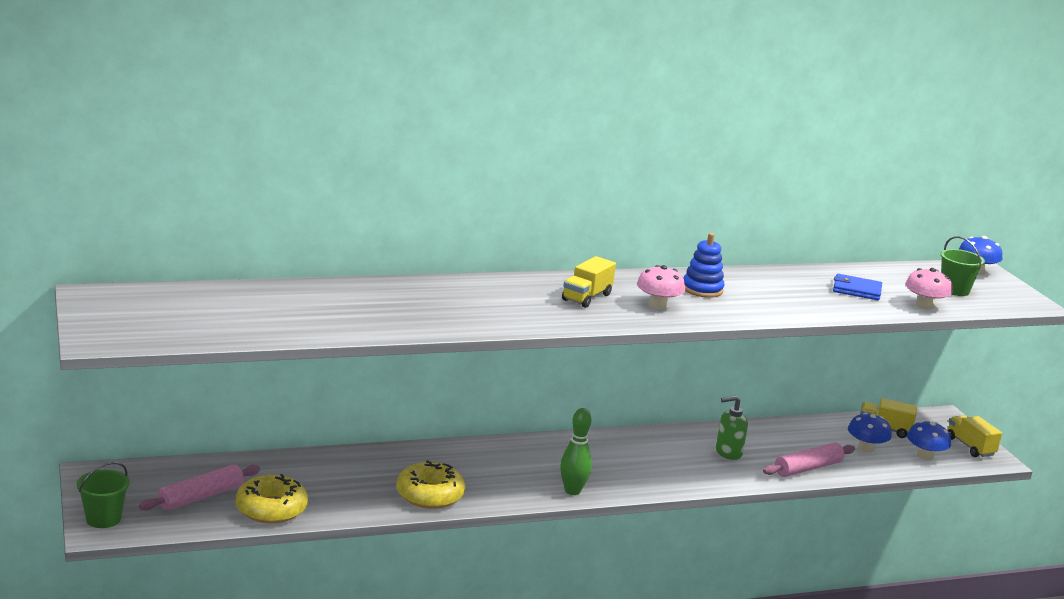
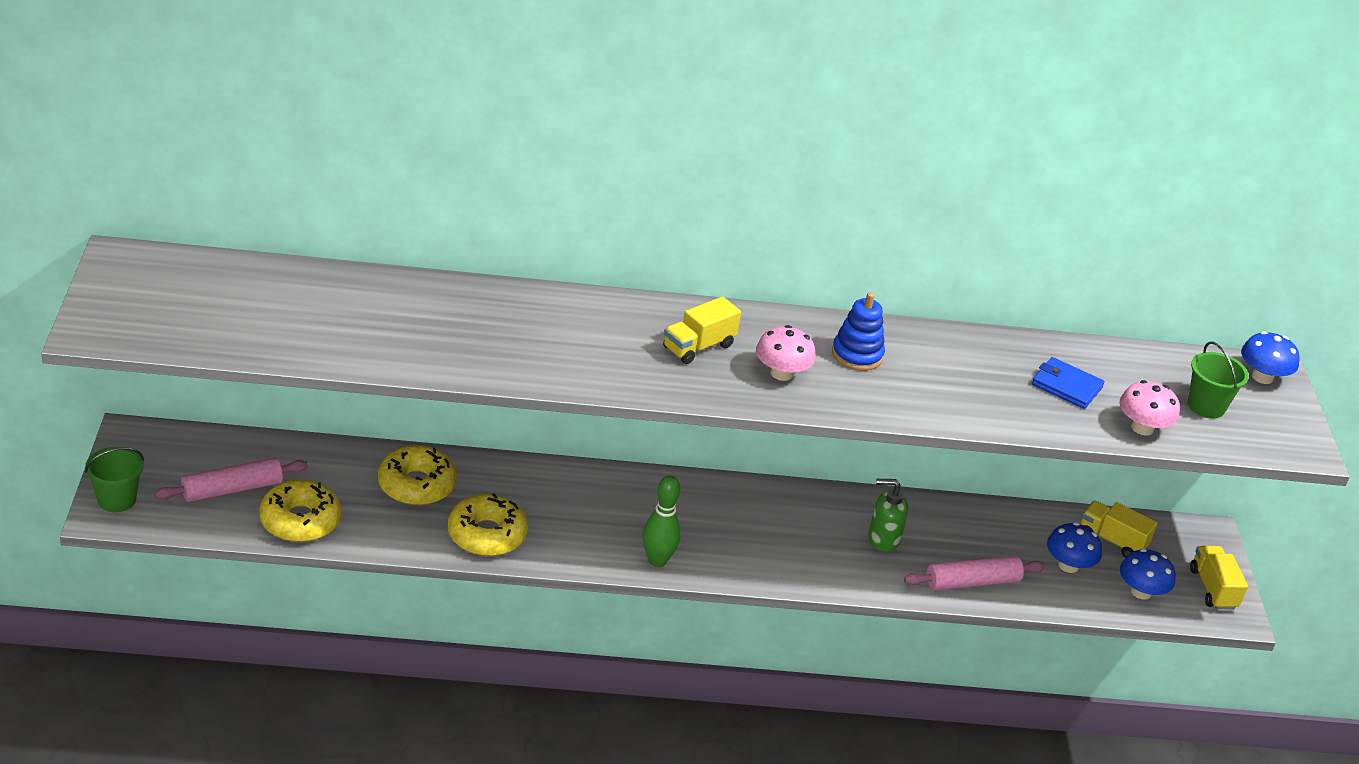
camera: 15 degrees right, 15 degrees up
none -> yellow donut [378,445,457,505]

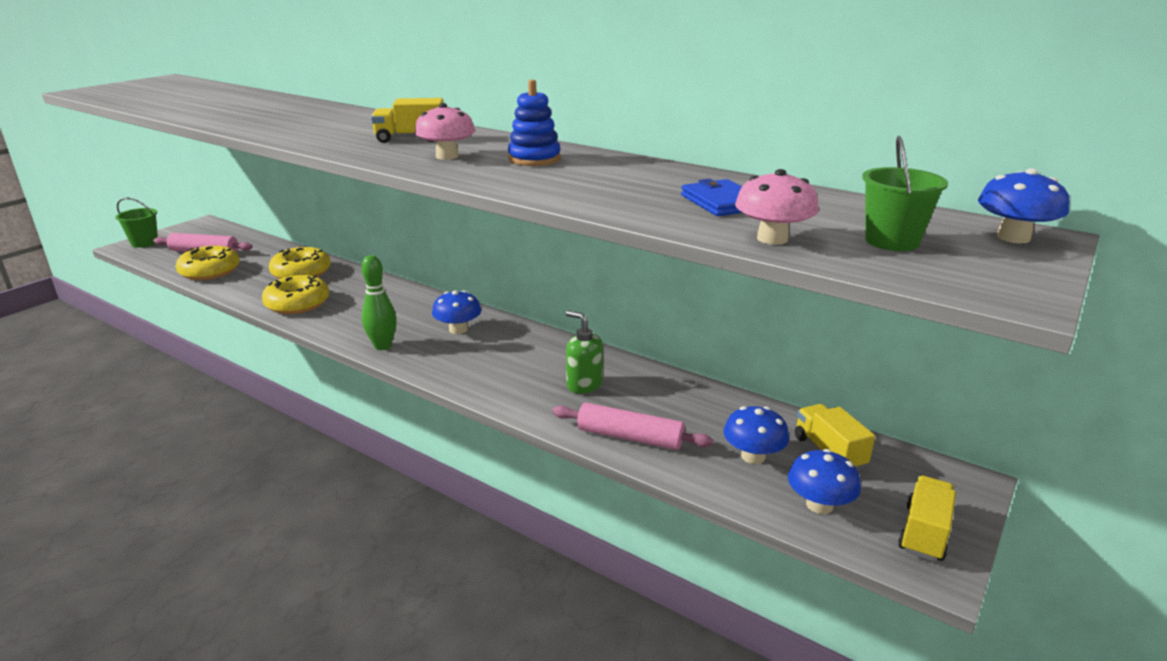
camera: 40 degrees right, 10 degrees down
none -> blue mushroom [432,290,481,334]

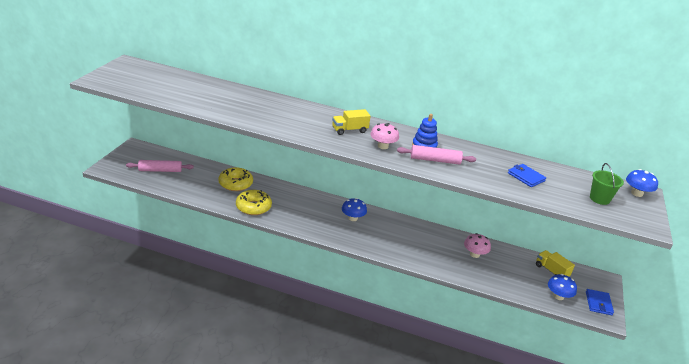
camera: 20 degrees left, 5 degrees up
green bucket [115,197,158,248] -> none
yellow donut [176,246,240,280] -> none
green bowling pin [361,255,397,350] -> none
pink rolling pin [552,403,713,450] -> pink rolling pin moved to [397,145,476,165]
green soap dispenser [566,310,603,394] -> none
blue mushroom [723,406,789,464] -> none
pink mushroom [735,169,819,245] -> pink mushroom moved to [464,233,491,258]
yellow truck [898,476,956,561] -> blue wallet [586,289,614,315]

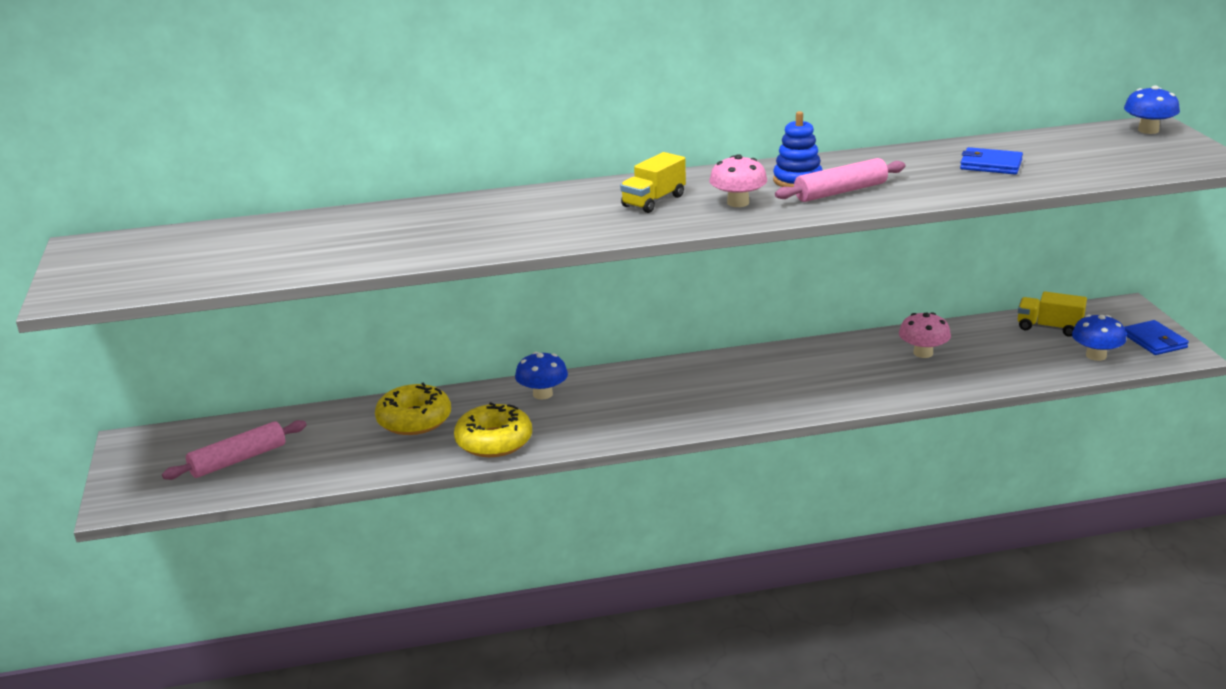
camera: 25 degrees left, 5 degrees down
blue mushroom [342,198,367,221] -> blue mushroom moved to [515,352,568,400]
green bucket [590,163,624,205] -> none

